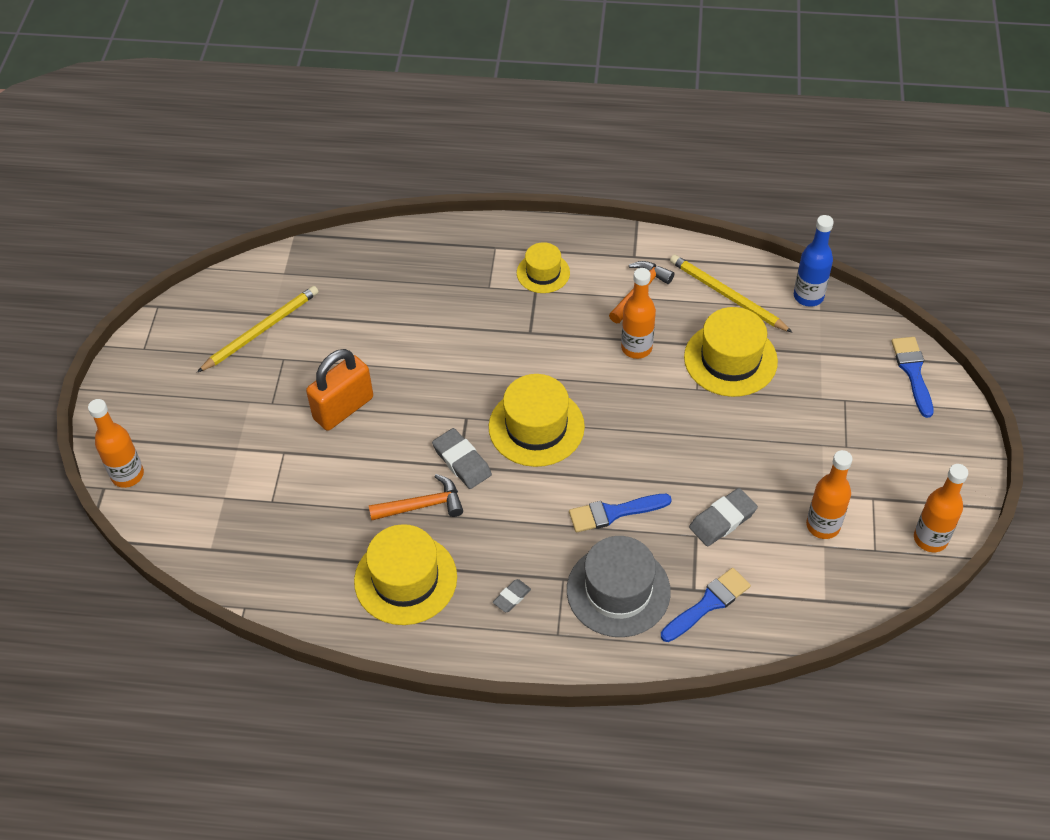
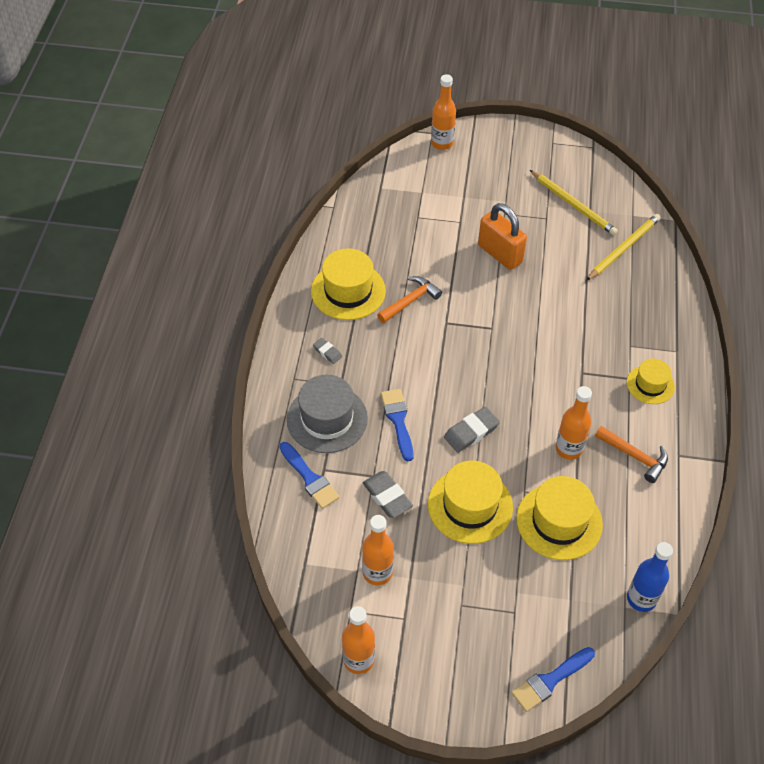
camera: 90 degrees right, 0 degrees up
orange hammer [369,474,463,520] -> orange hammer turned 120 degrees counterclockwise [377,276,442,323]
grey eraser [432,428,492,489] -> grey eraser moved to [444,407,500,453]
yellow hat [489,374,585,467] -> yellow hat moved to [428,461,513,544]
yellow pencil [670,255,793,333] -> yellow pencil moved to [586,214,661,281]
blue brush [891,337,934,418] -> blue brush turned 150 degrees clockwise [511,647,595,712]

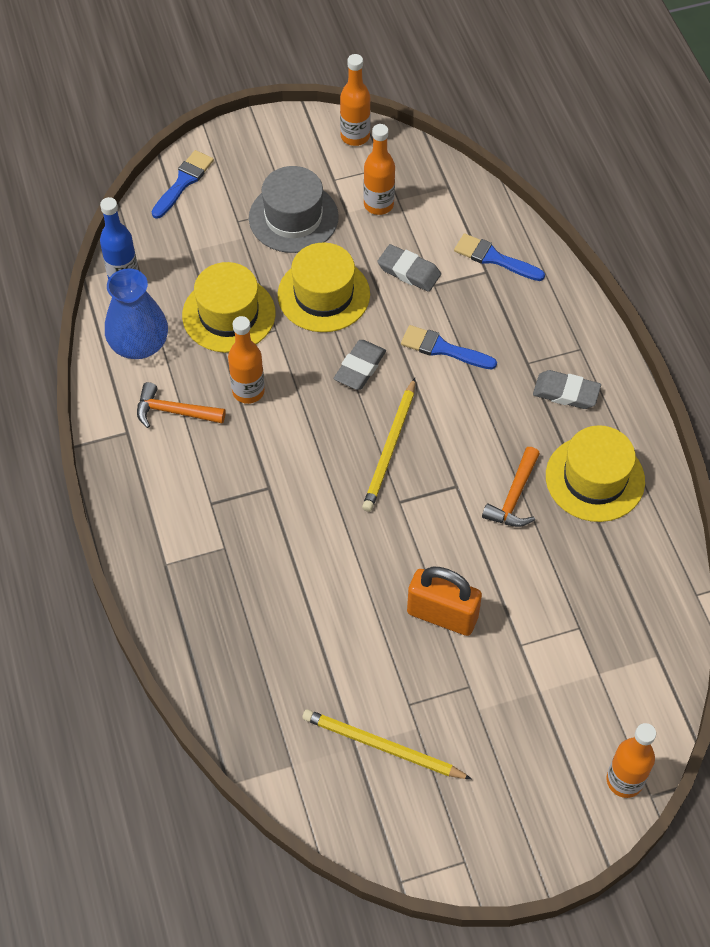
camera: 155 degrees right, 5 degrees up
grey hat [287,375,368,453] -> grey hat moved to [249,166,339,253]
grey eraser [313,338,342,364] -> grey eraser [533,370,601,409], size x1.72
blue brush [381,389,414,461] -> blue brush turned 150 degrees clockwise [401,325,497,370]
yellow pencil [586,214,661,281] -> yellow pencil moved to [362,378,415,512]
yellow hat [627,359,675,404] -> none
none -> blue vase [105,268,168,359]

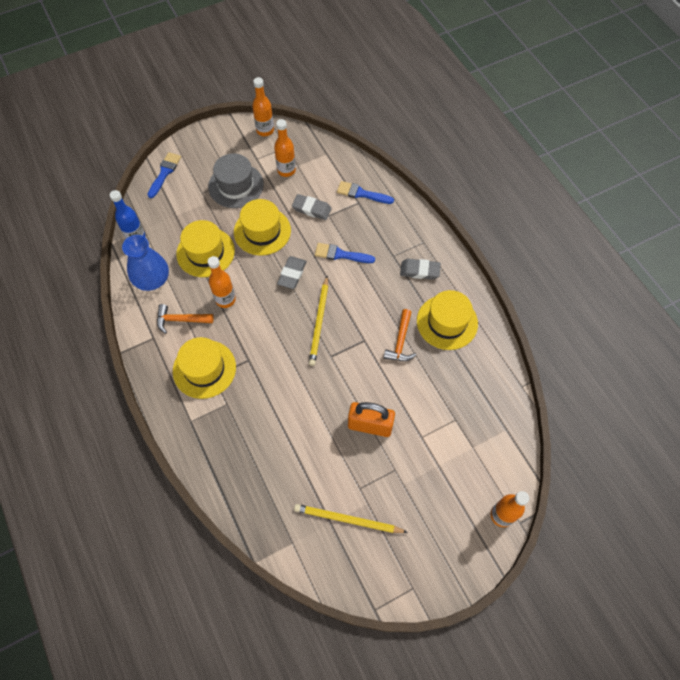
camera: 10 degrees left, 5 degrees up
none -> yellow hat [173,337,236,399]

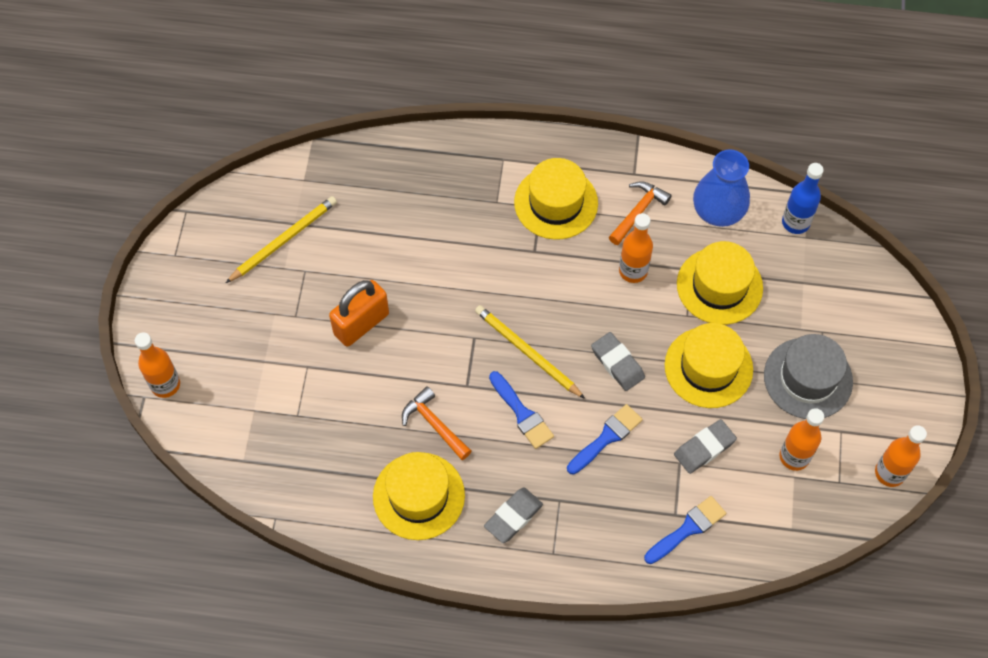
camera: 125 degrees right, 0 degrees up
blue brush [147,152,181,198] -> blue brush moved to [489,371,554,449]

